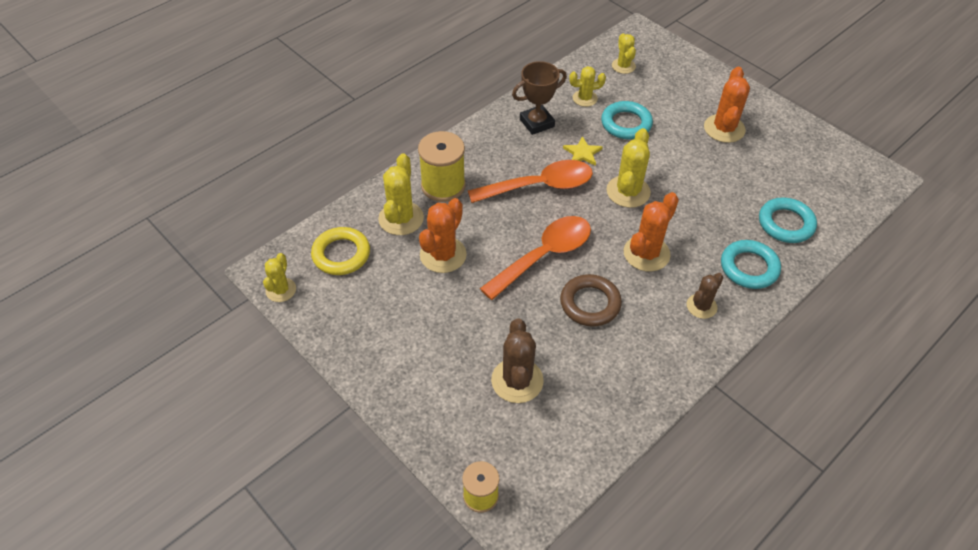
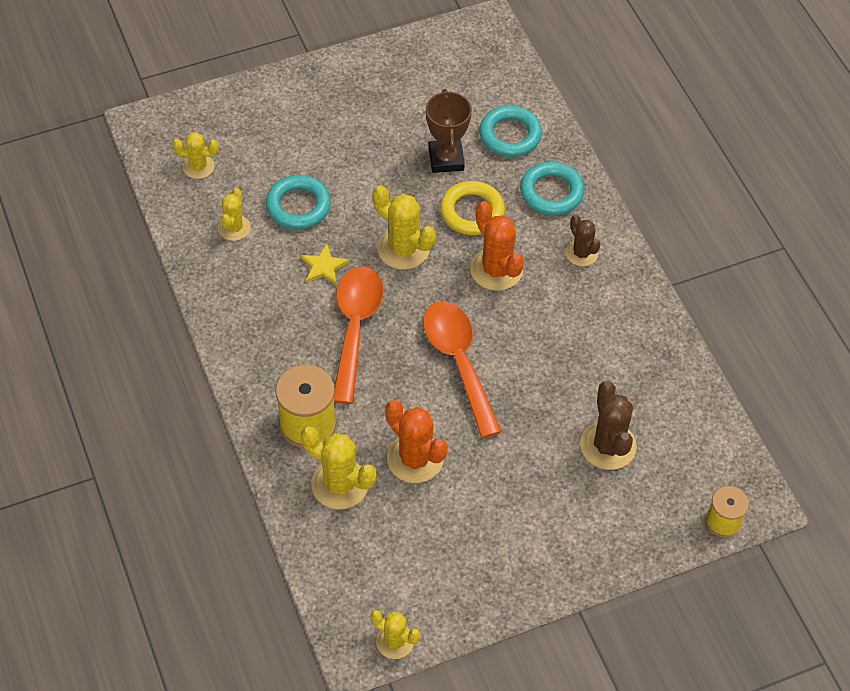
camera: 70 degrees left, 5 degrees up
yellow ring [311,227,370,275] -> yellow ring moved to [440,181,505,235]
brown cactus [491,318,544,403] -> brown cactus turned 60 degrees clockwise [580,381,637,470]
brown trophy [512,61,567,135] -> brown trophy moved to [426,89,472,173]
brown ring [560,274,622,326] -> none
orange cactus [704,67,750,143] -> none

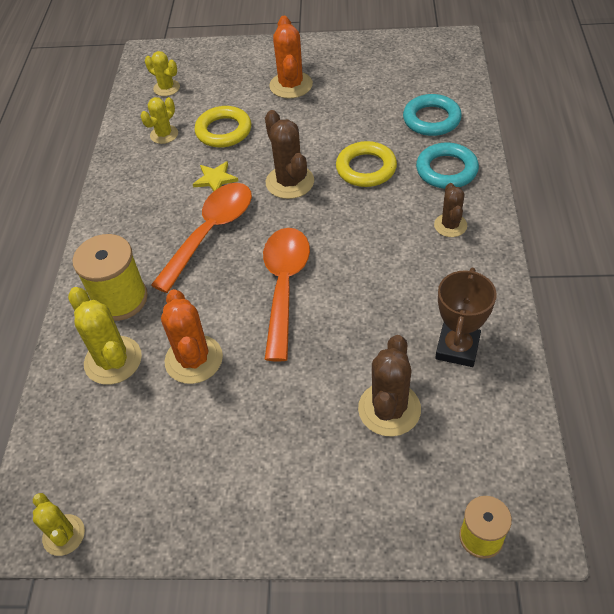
camera: 30 degrees right, 5 degrees down
turquoise ring [266,175,330,229] -> yellow ring [195,106,251,148]
yellow cactus [373,186,436,270] -> brown cactus [265,110,314,199]
brown trophy [426,89,472,173] -> brown trophy moved to [435,268,497,367]
orange cactus [470,201,524,291] -> orange cactus moved to [269,16,313,98]

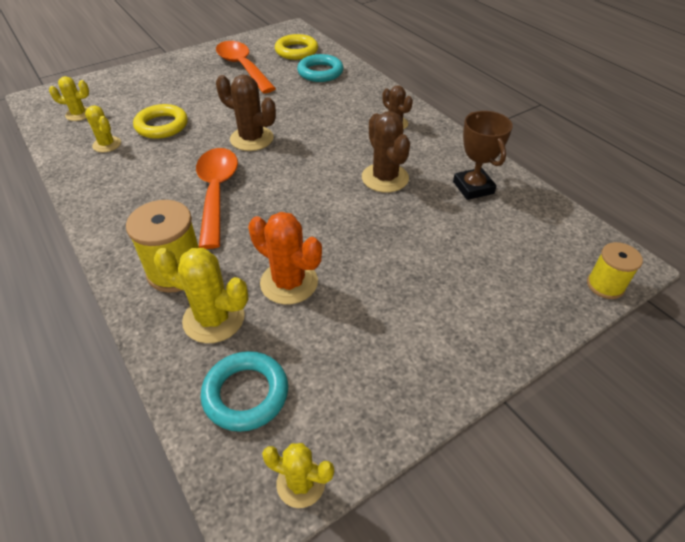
camera: 40 degrees left, 5 degrees down
yellow cactus [140,97,178,144] -> yellow cactus turned 45 degrees counterclockwise [85,105,121,152]
yellow star [193,161,238,191] -> none
orange spoon [263,228,310,362] -> orange spoon moved to [216,41,276,93]
orange cactus [269,16,313,98] -> none
yellow ring [336,141,397,187] -> yellow ring moved to [275,34,318,60]
brown cactus [358,335,421,437] -> brown cactus moved to [362,111,410,193]
turquoise ring [416,142,479,189] -> turquoise ring moved to [201,351,288,432]

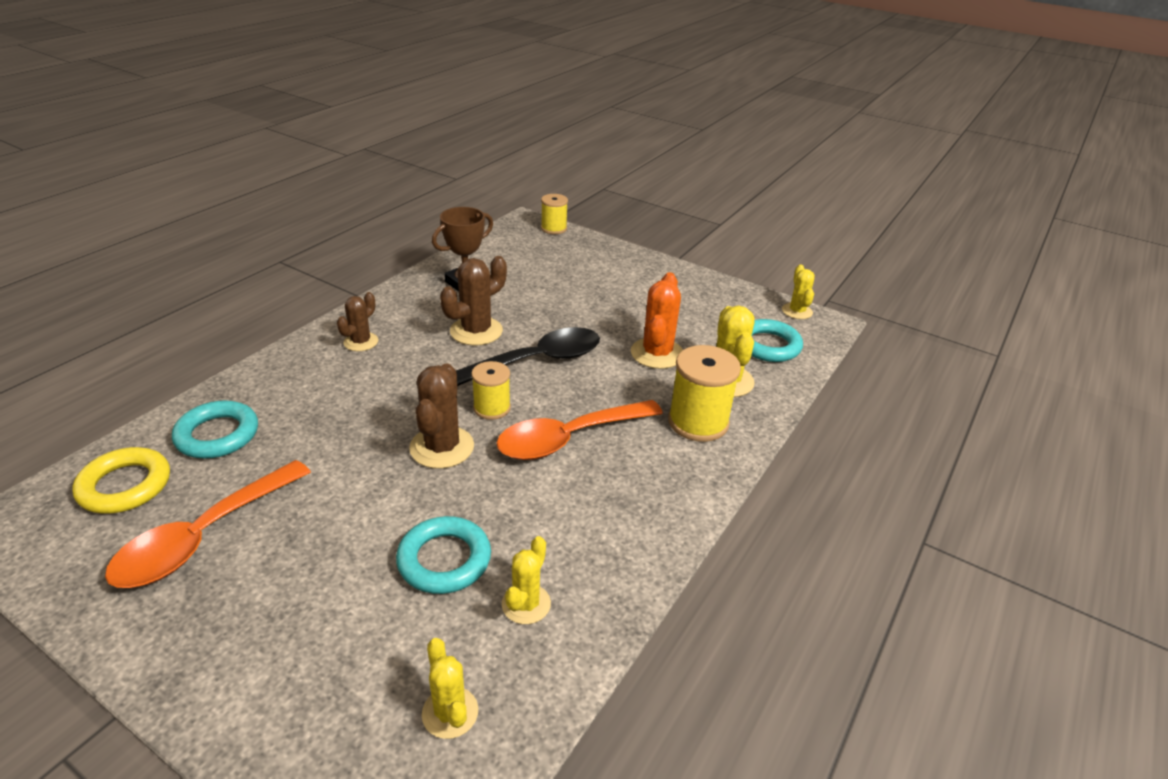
camera: 115 degrees left, 10 degrees down
yellow ring [133,104,188,139] -> turquoise ring [396,516,491,594]
none -> black spoon [456,327,600,386]
none -> yellow spool [471,361,511,420]

